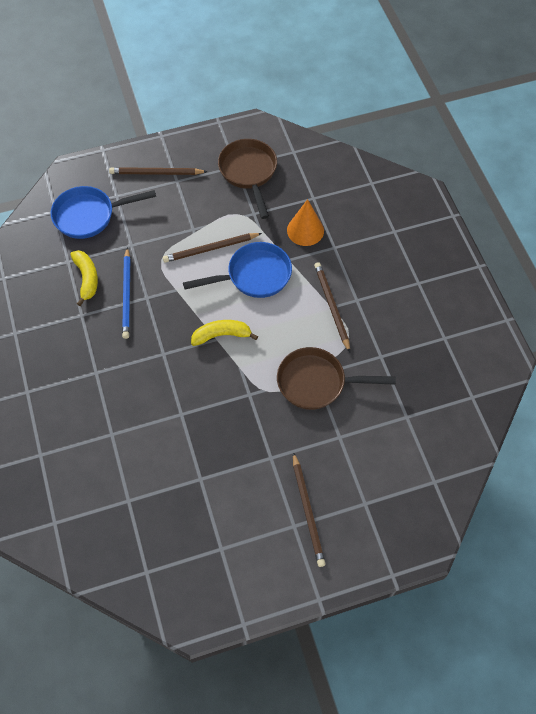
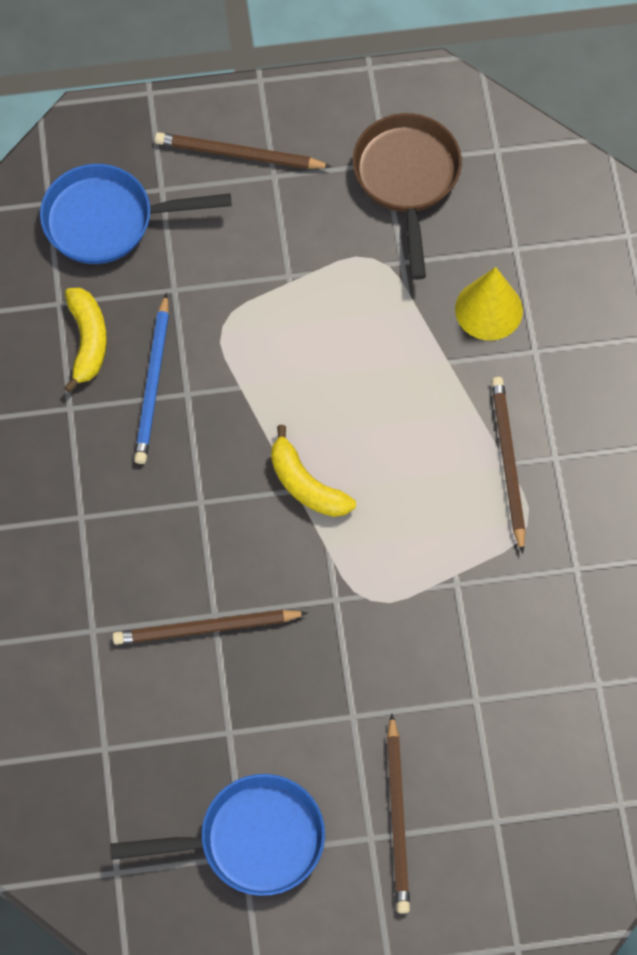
camera: 10 degrees right, 5 degrees up
brown pencil [163,233,262,263] -> brown pencil moved to [112,610,308,645]
blue pan [183,242,292,298] -> blue pan moved to [110,774,325,896]
yellow banana [191,320,258,346] -> yellow banana turned 135 degrees counterclockwise [271,425,356,517]
brown pan [277,347,396,410] -> none
orange cone [287,199,324,246] -> yellow cone [455,267,523,340]

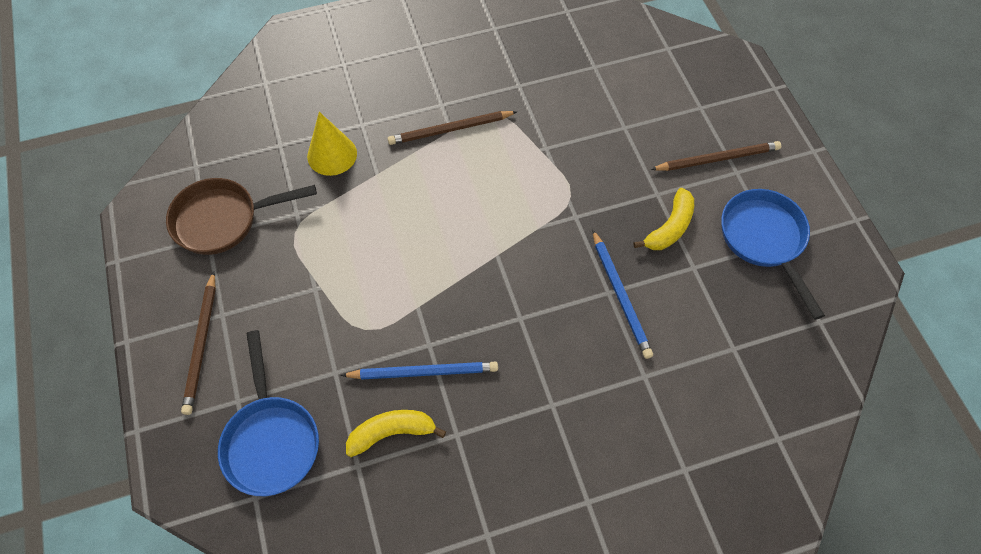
camera: 100 degrees left, 5 degrees down
brown pencil [112,610,308,645] -> blue pencil [592,229,653,359]
yellow banana [271,425,356,517] -> yellow banana moved to [634,188,694,250]

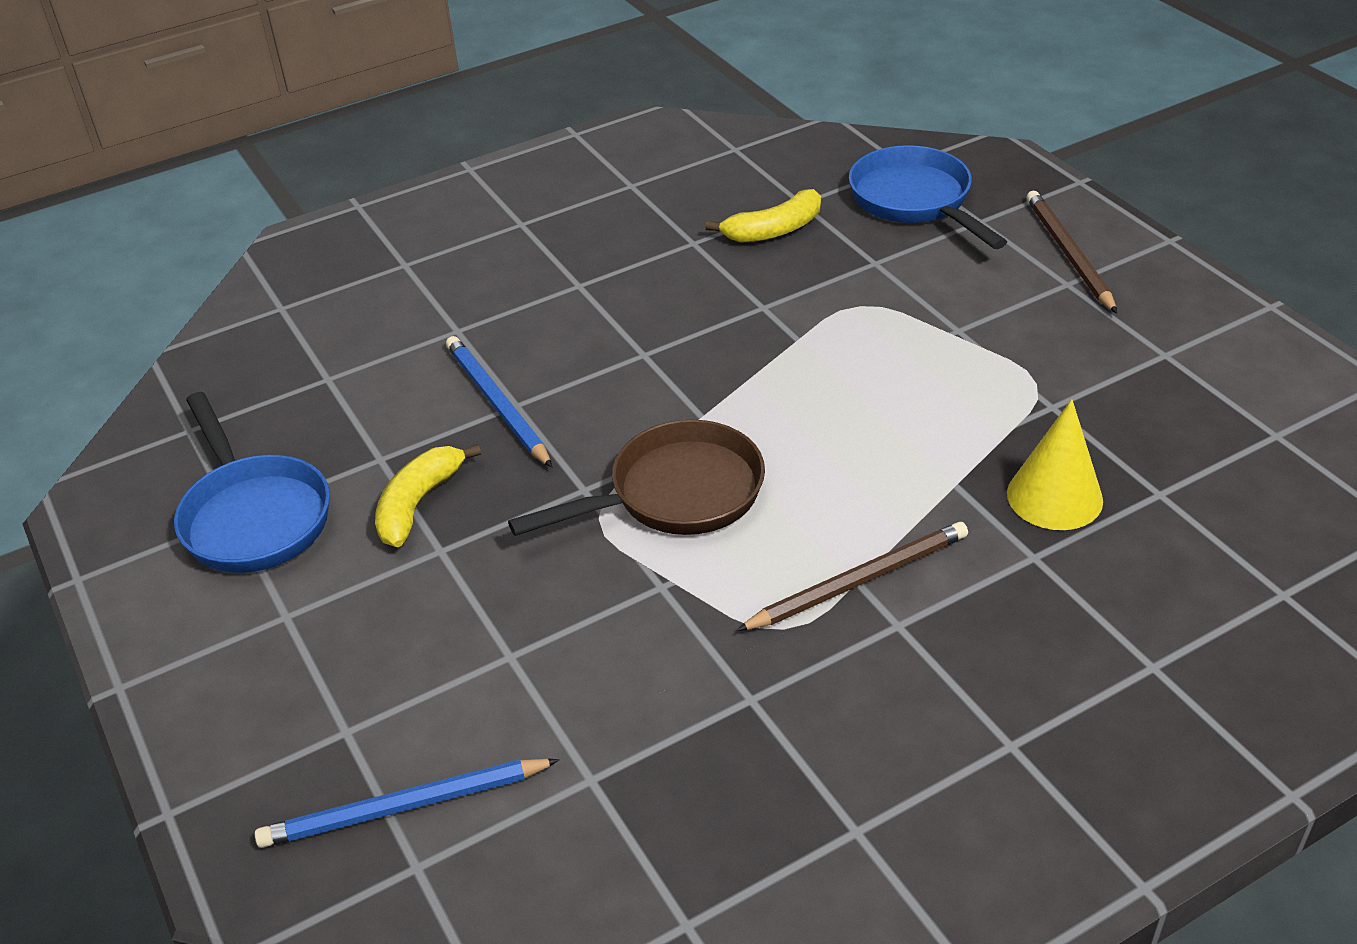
camera: 170 degrees right, 20 degrees down
brown pan [166,178,317,255] -> brown pan moved to [508,420,765,536]
blue pencil [341,362,498,380] -> blue pencil moved to [255,759,560,848]
brown pencil [650,141,781,171] -> none

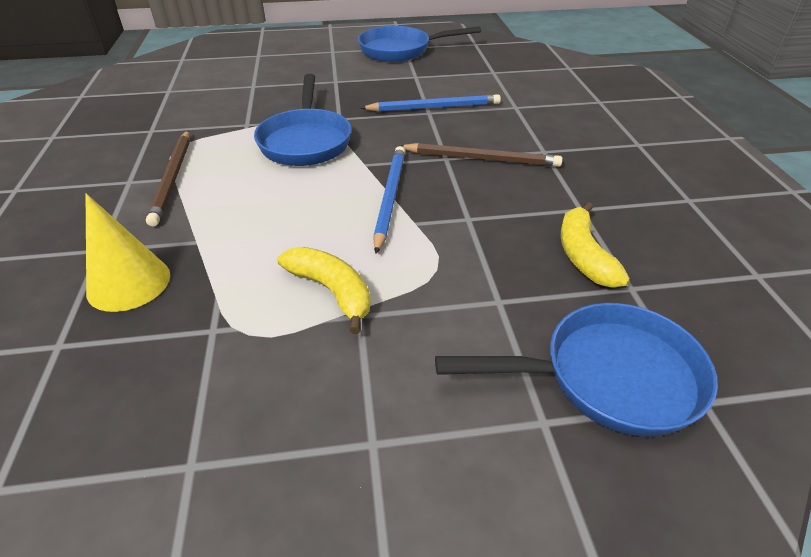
camera: 110 degrees right, 0 degrees up
blue pencil [255,759,560,848] -> blue pencil moved to [373,146,405,254]
yellow banana [375,444,481,547] -> yellow banana moved to [277,247,371,334]
brown pan [508,420,765,536] -> blue pan [254,74,352,166]
brown pencil [1026,191,1117,313] -> brown pencil moved to [401,143,563,167]

